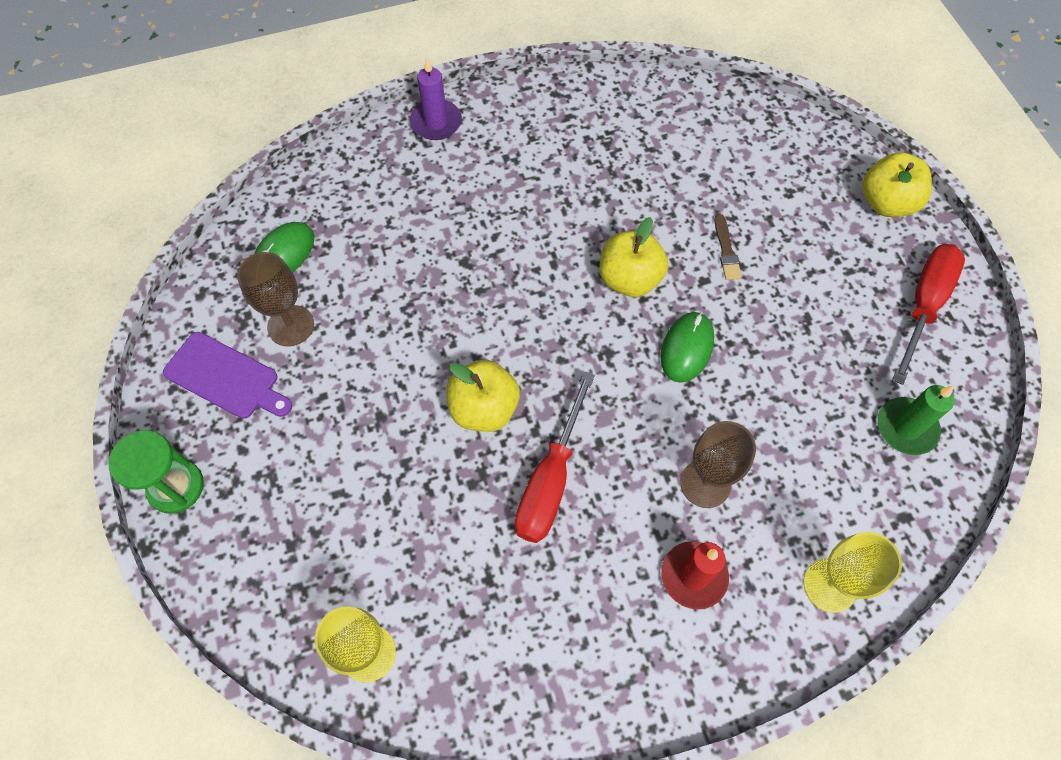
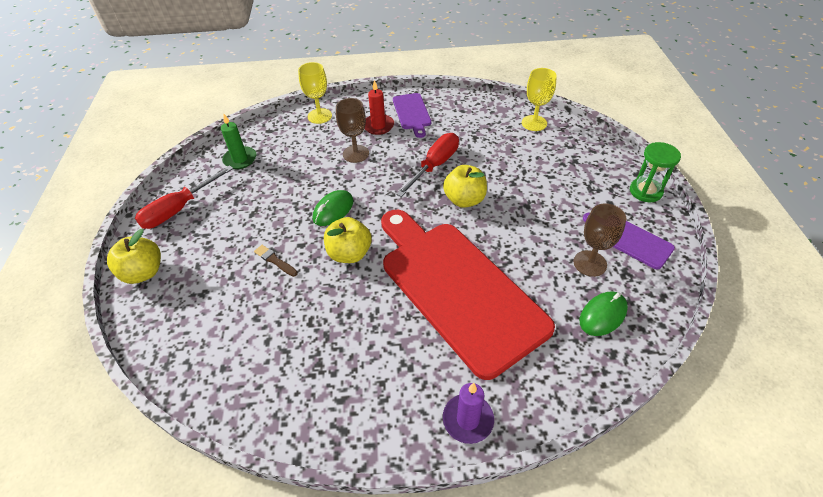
camera: 165 degrees left, 15 degrees down
brown brush [714,214,742,280] -> brown brush turned 60 degrees counterclockwise [254,245,298,277]
none -> red cutting board [381,210,555,380]
none -> purple cutting board [393,93,431,138]

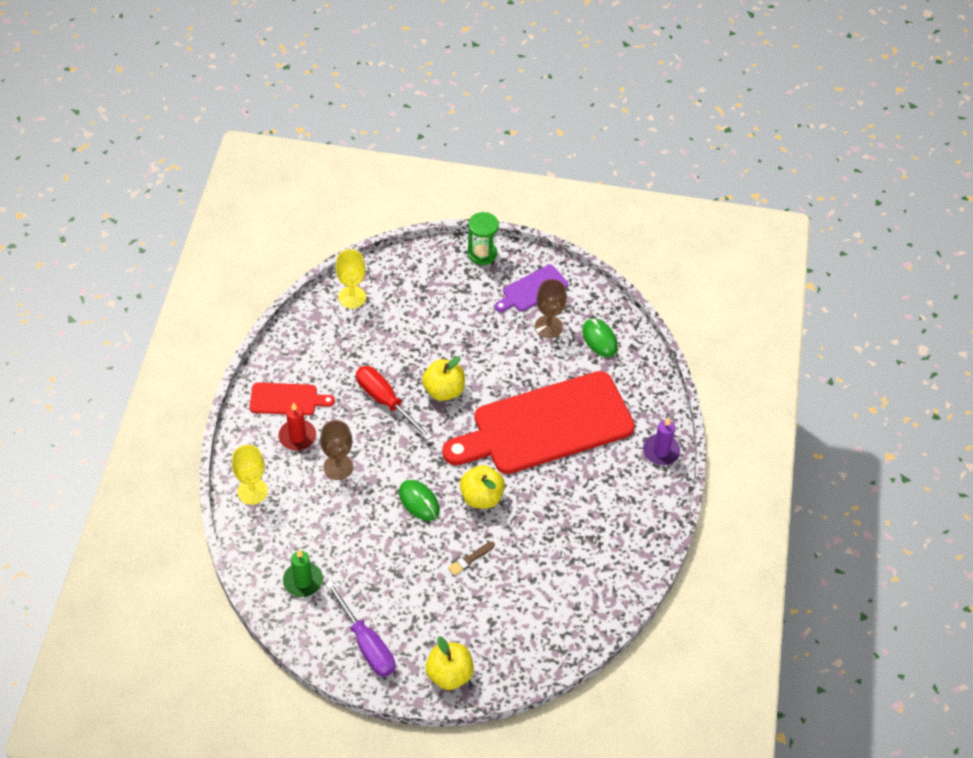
camera: 80 degrees left, 5 degrees up
red screwdriver [135,165,233,229] -> purple screwdriver [325,581,395,677]
purple cutting board [393,93,431,138] -> red cutting board [250,382,335,415]

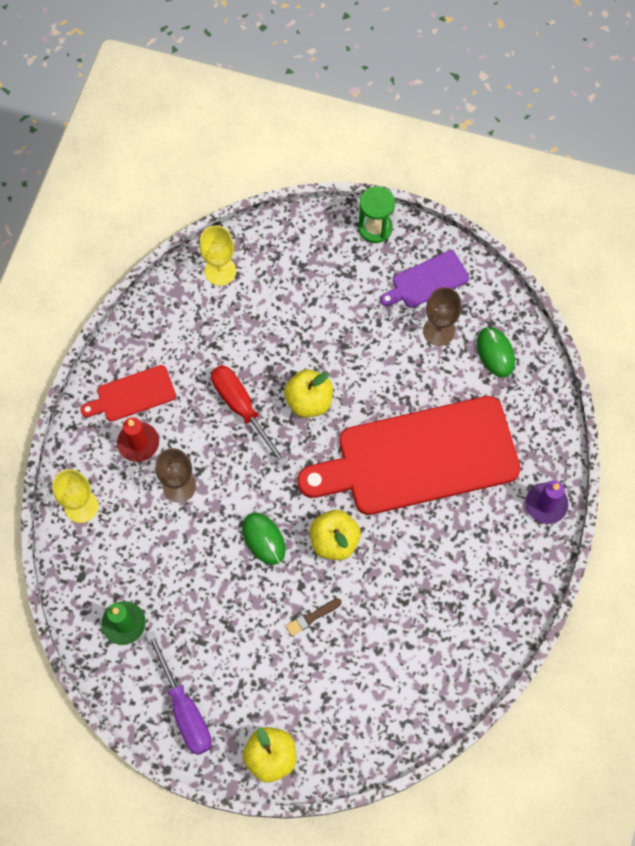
camera: 10 degrees right, 15 degrees up
red cutting board [250,382,335,415] -> red cutting board turned 150 degrees clockwise [81,365,176,421]

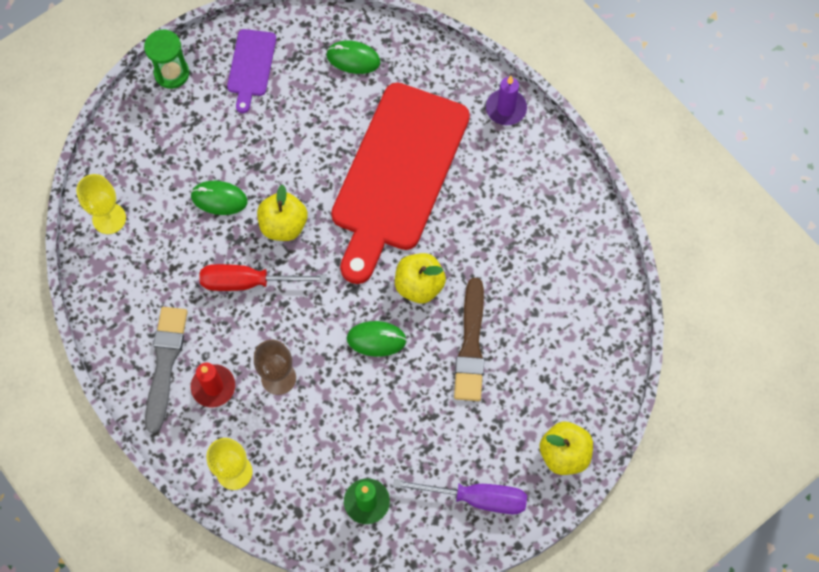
camera: 55 degrees left, 0 degrees up
red cutting board [81,365,176,421] -> grey brush [145,307,188,433]
brown brush [286,599,342,636] -> brown brush [454,278,484,401], size x2.10
brown goblet [423,287,461,346] -> none
none -> green mouse [190,181,248,215]

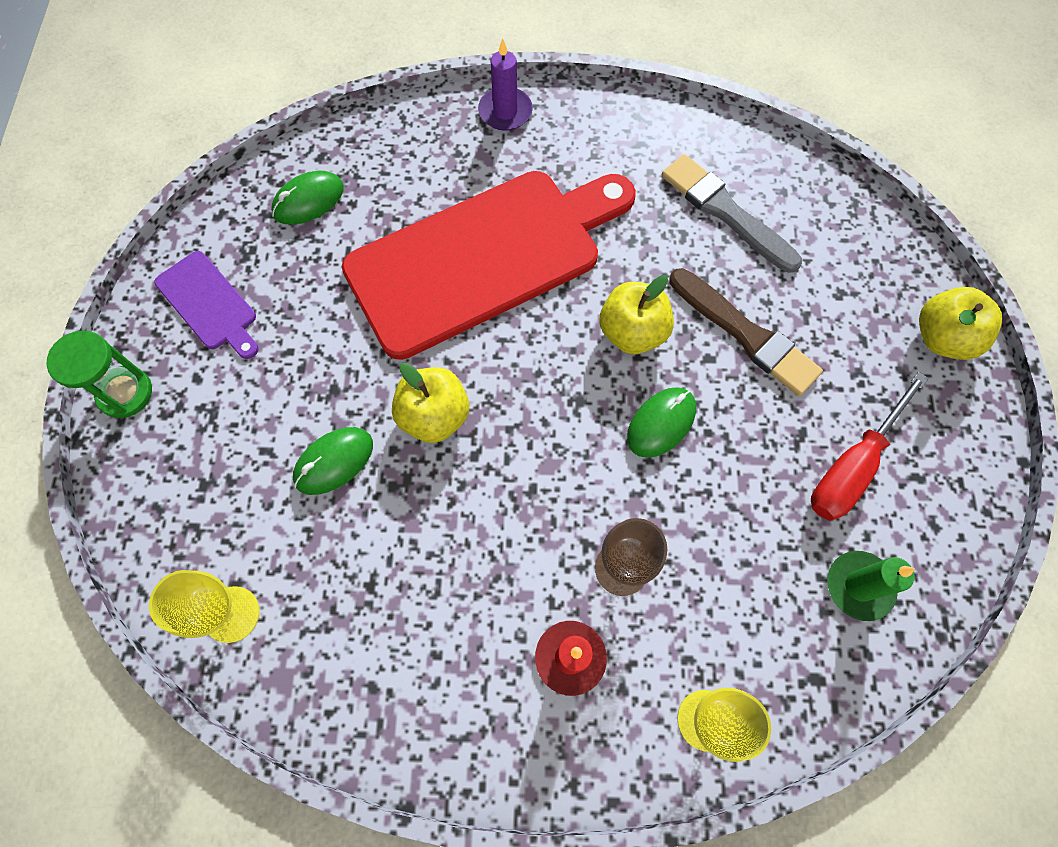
camera: 50 degrees left, 0 degrees up
grey brush [145,307,188,433] -> grey brush moved to [662,154,802,273]
red screwdriver [200,264,327,291] -> red screwdriver moved to [811,372,929,521]
red cutting board [331,83,470,284] -> red cutting board turned 90 degrees counterclockwise [342,171,636,360]
purple screwdriver [393,479,527,514] -> none

